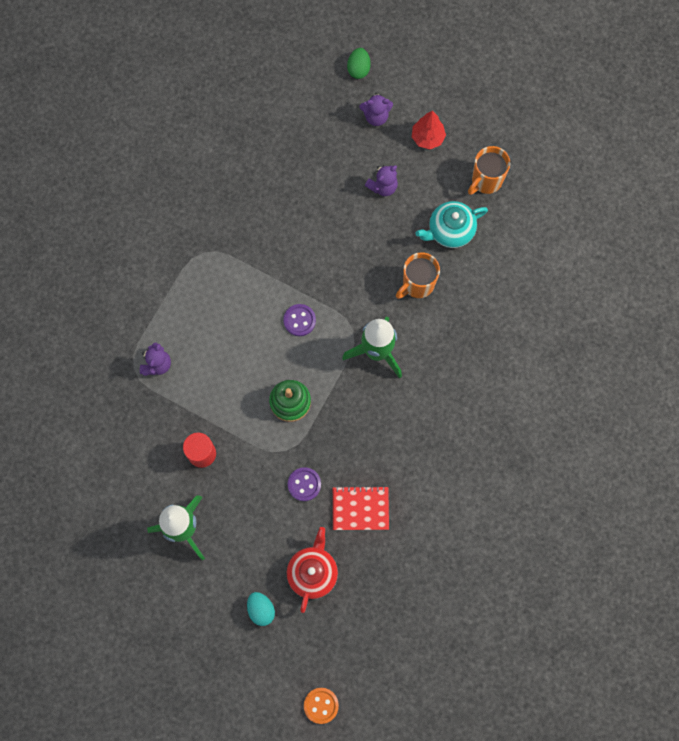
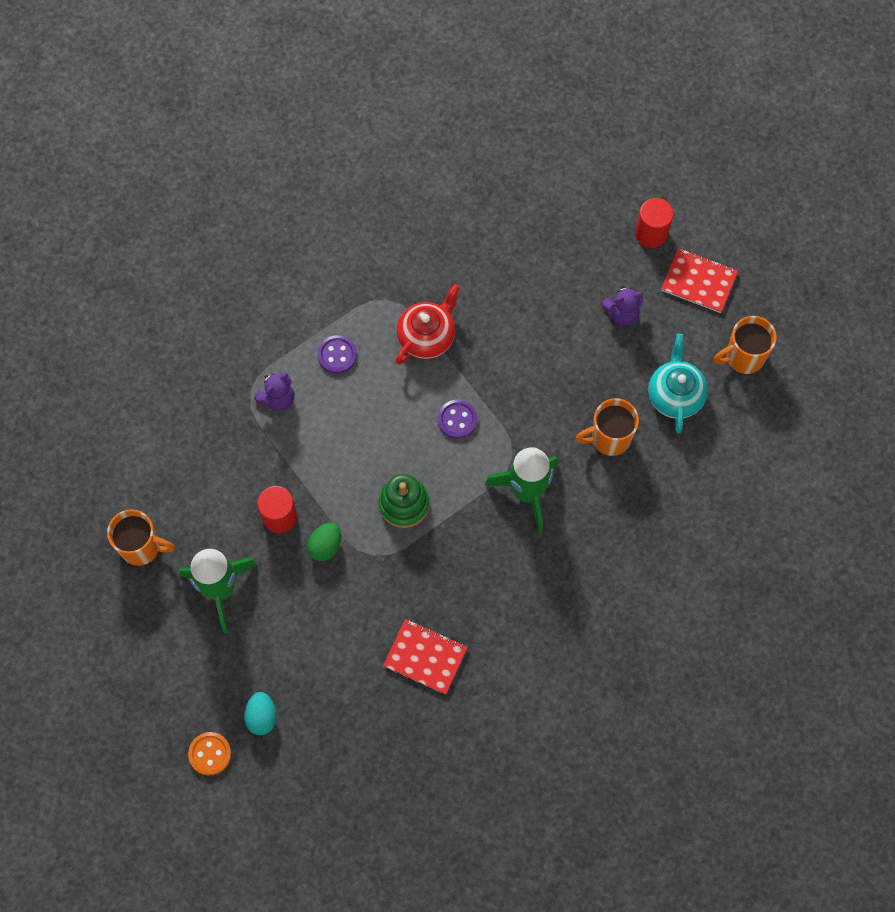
camera: 25 degrees right, 5 degrees down
red teapot [287,527,338,613] -> red teapot moved to [396,284,460,364]
purple button [288,467,321,501] -> purple button moved to [317,335,357,374]
orange button [304,688,339,724] -> orange button moved to [188,732,231,775]
green egg [347,48,371,79] -> green egg moved to [307,523,341,561]
purple teddy bear [360,93,393,126] -> red cylinder [635,198,673,248]
red tree [412,111,446,149] -> red notebook [661,248,738,313]
turquoise teapot [415,201,488,248] -> turquoise teapot turned 90 degrees clockwise [648,334,708,433]
none -> orange mug [107,509,175,566]

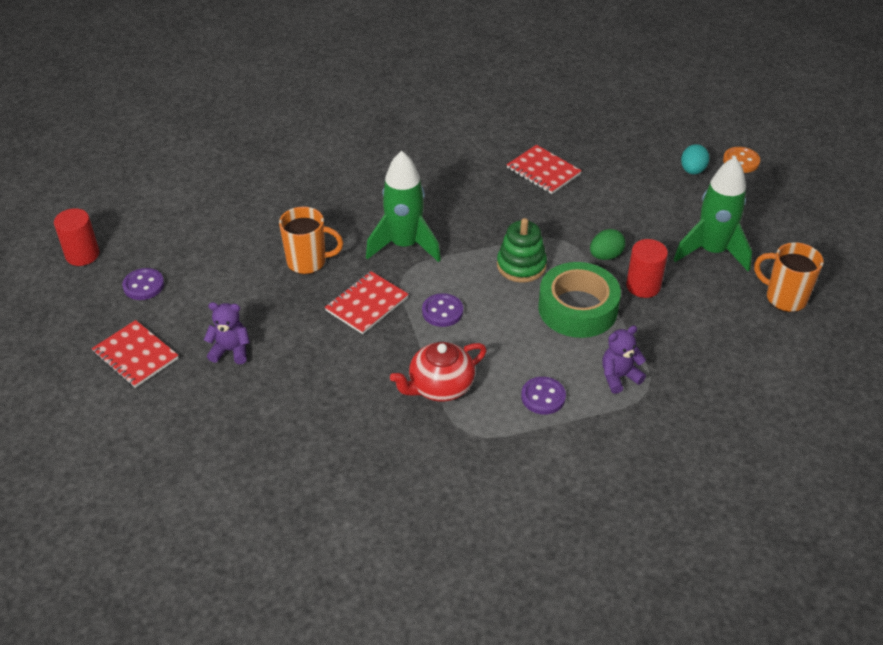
camera: 160 degrees left, 25 degrees down
red cylinder [635,198,673,248] -> red cylinder moved to [54,208,99,266]
turquoise teapot [648,334,708,433] -> none
orange mug [714,316,777,374] -> purple button [122,268,164,300]
none -> red notebook [325,271,409,334]
none -> green tape [538,262,621,338]

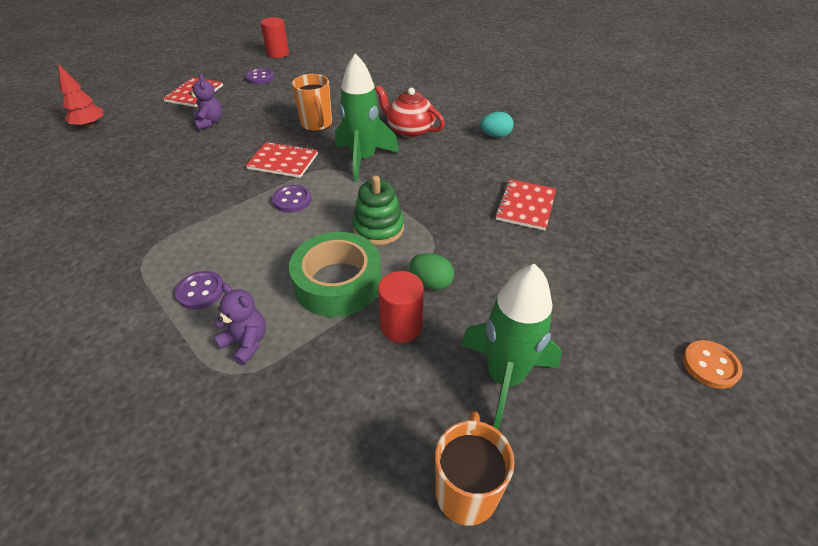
camera: 65 degrees right, 0 degrees up
red teapot [390,342,487,402] -> red teapot moved to [375,85,445,138]
turquoise egg [681,144,710,174] -> turquoise egg moved to [480,112,514,138]
none -> red tree [58,64,103,129]

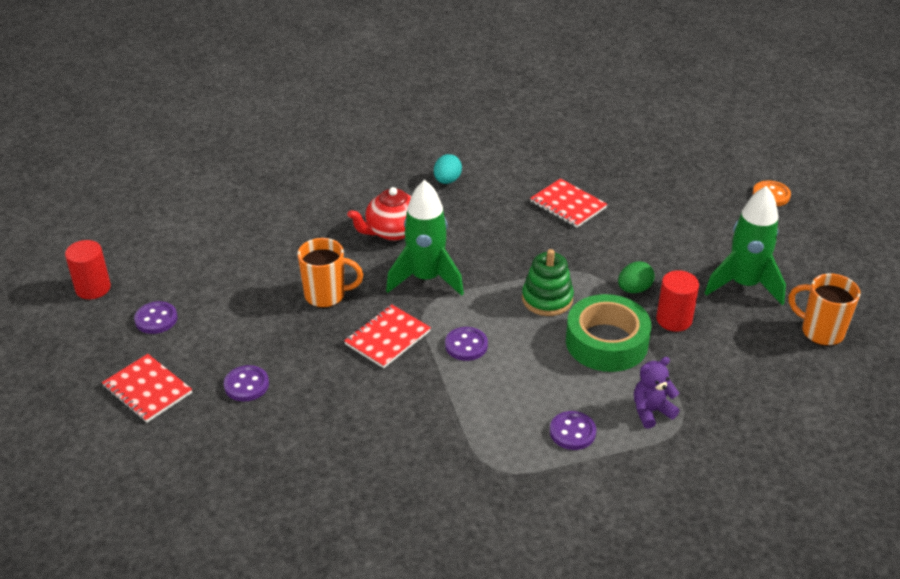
camera: 65 degrees left, 5 degrees down
red tree [58,64,103,129] -> none
purple teddy bear [189,74,223,130] -> purple button [224,365,269,401]

